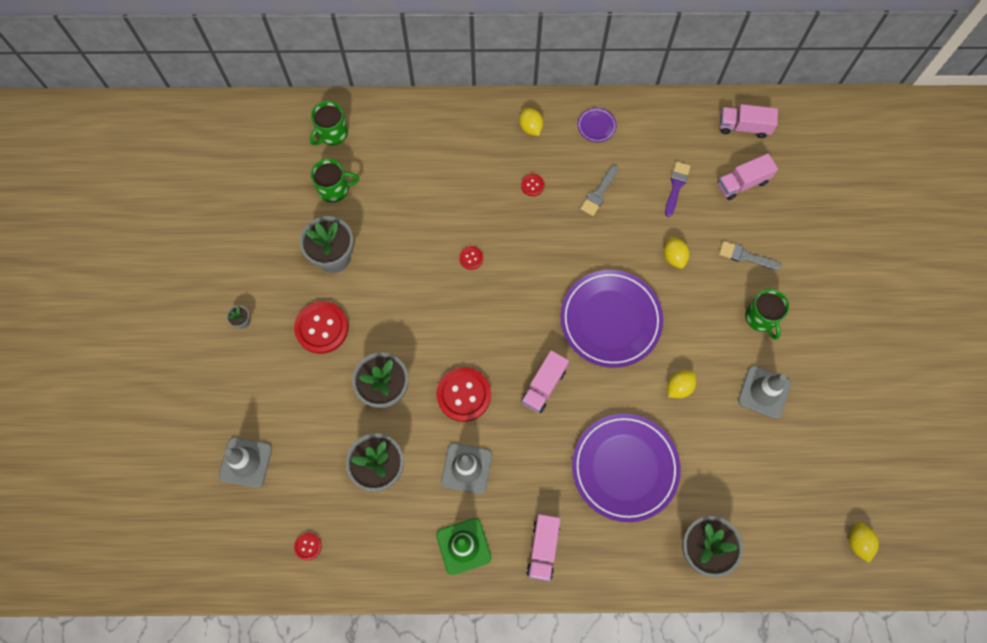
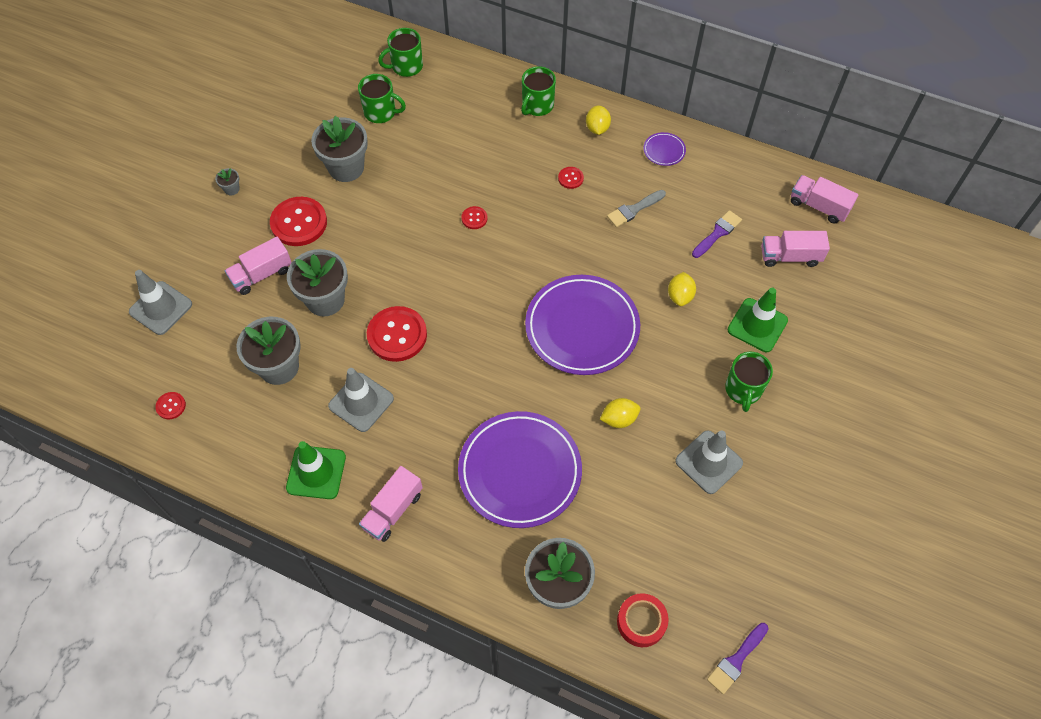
camera: 25 degrees right, 10 degrees down
pink truck [521,350,569,413] -> pink truck moved to [225,237,292,295]
grey brush [719,241,782,270] -> green traffic cone [728,288,788,352]
yellow lemon [849,522,879,563] -> purple brush [707,623,769,694]
none -> green mug [521,66,556,116]
none -> red tape [617,593,669,647]

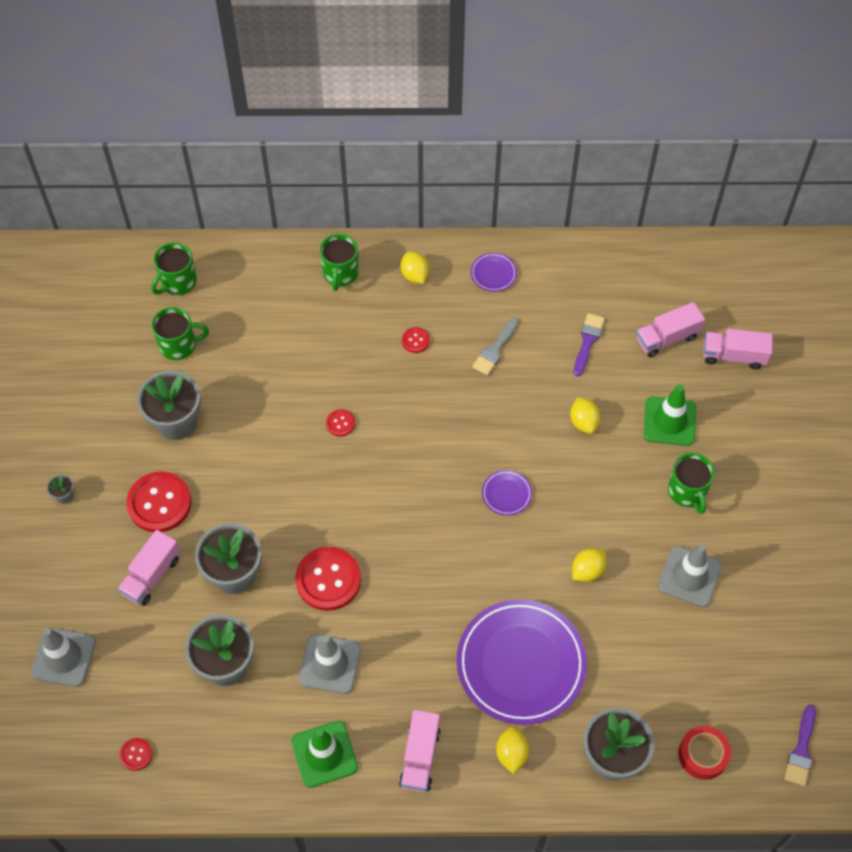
camera: 25 degrees left, 0 degrees up
purple plate [525,275,640,375] -> purple plate [482,470,532,516], size x0.41
pink truck [791,175,858,224] -> pink truck moved to [703,329,773,369]
none -> yellow lemon [496,727,529,774]

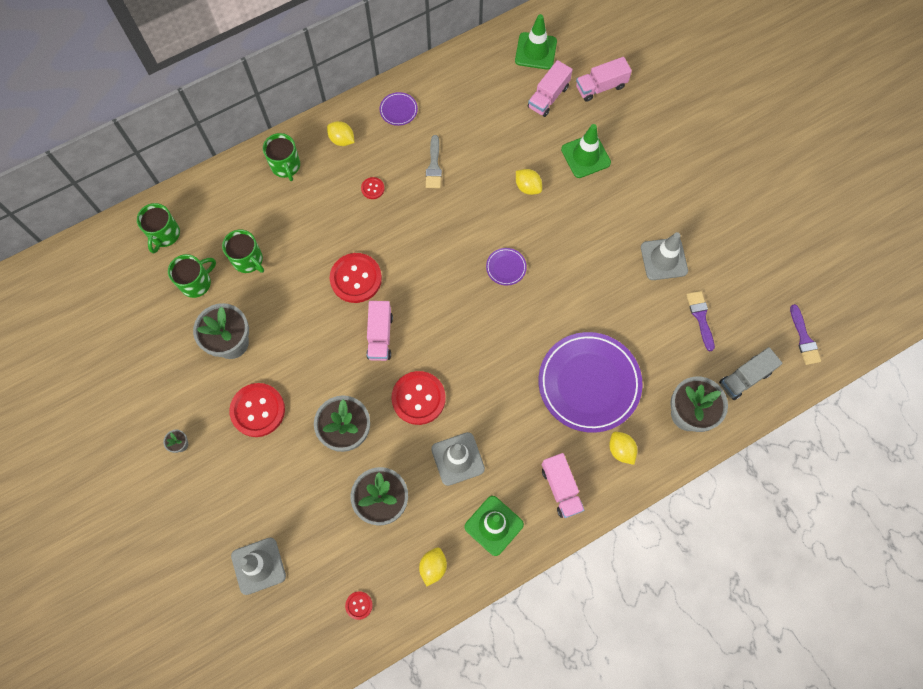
camera: 30 degrees left, 10 degrees up
pink truck [118,530,180,606] -> pink truck moved to [366,301,393,361]
red button [326,409,355,437] -> red button [330,253,382,303], size x2.14
yellow lemon [572,548,606,582] -> yellow lemon moved to [419,547,447,586]
purple brush [574,313,605,376] -> purple brush moved to [687,291,715,351]
green mug [668,453,715,514] -> green mug moved to [222,230,264,273]
red tape [678,726,731,780] -> grey truck [719,347,782,400]
none -> green traffic cone [515,14,557,70]

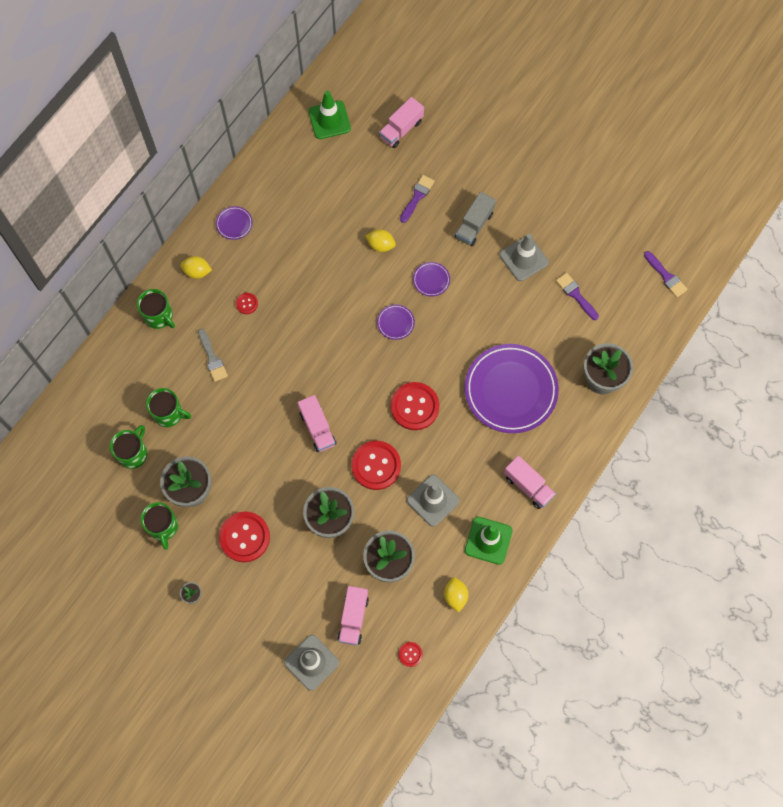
camera: 25 degrees left, 0 degrees up
green mug [137,203,180,253] -> green mug moved to [141,502,178,550]
red button [330,253,382,303] -> red button moved to [391,382,439,430]
grey brush [426,135,442,188] -> grey brush moved to [198,329,228,382]
pink truck [528,60,573,117] -> pink truck moved to [338,586,369,645]
green traffic cone [561,124,611,178] -> purple brush [400,175,435,223]
yellow lemon [609,432,637,465] -> none
grey truck [719,347,782,400] -> grey truck moved to [455,192,496,246]
none -> purple plate [413,262,450,297]

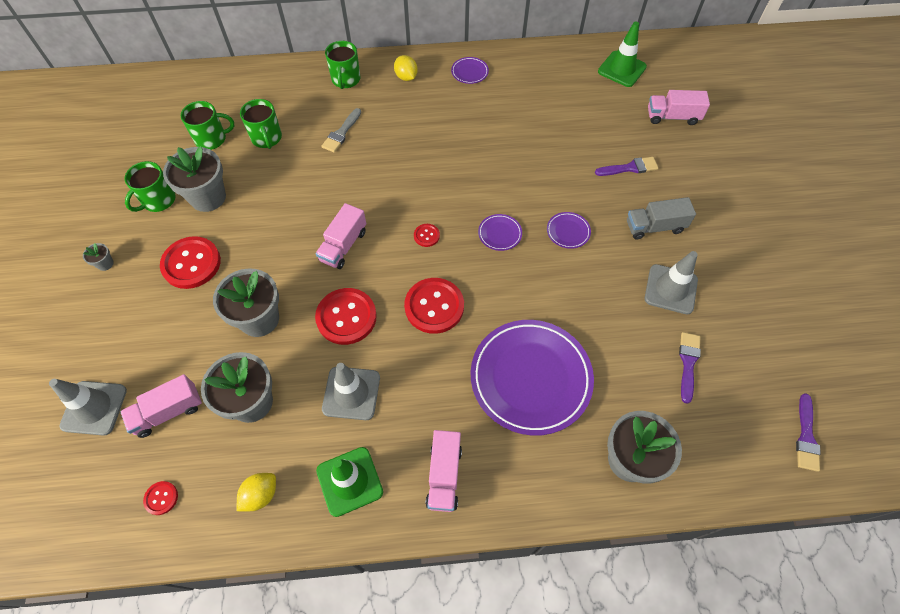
camera: 50 degrees right, 10 degrees down
red button [236,293,258,314] -> red button moved to [414,224,440,247]
yellow lemon [365,229,396,252] -> none

